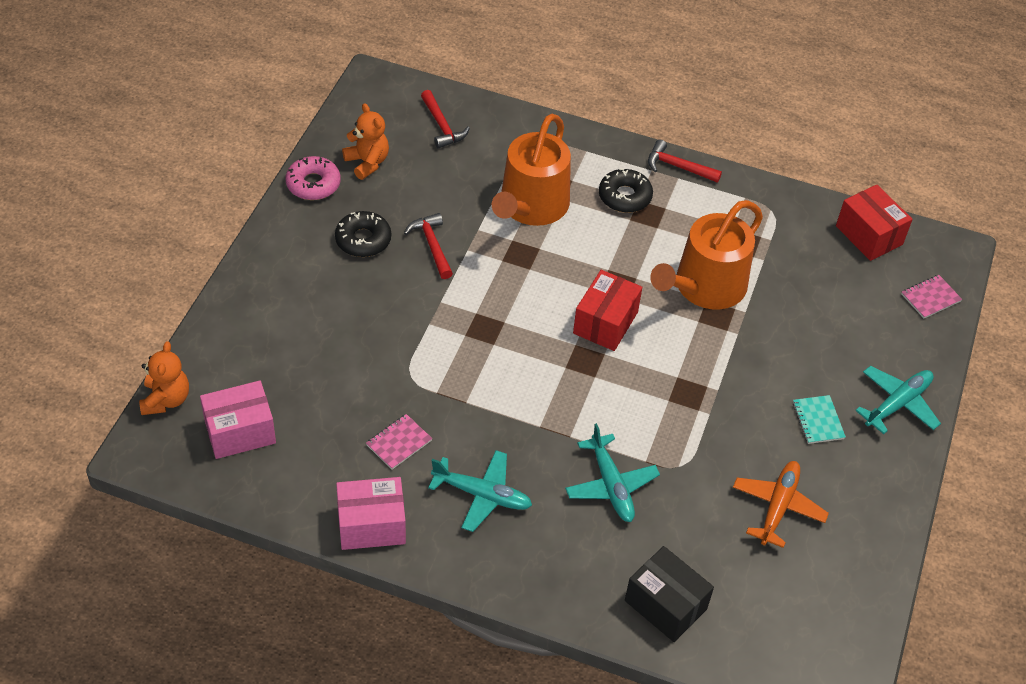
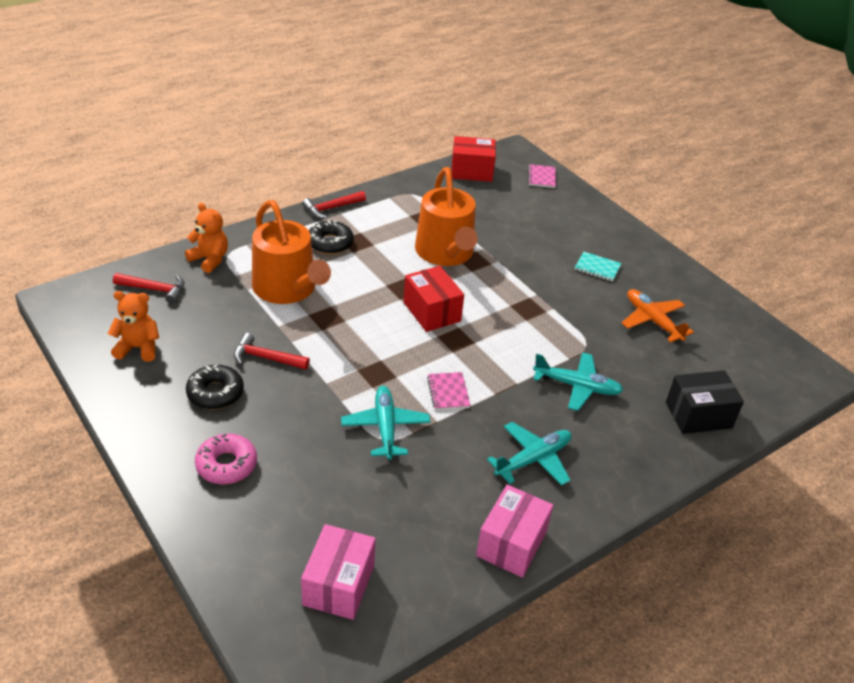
camera: 55 degrees left, 10 degrees down
orange teddy bear [139,341,189,415] -> orange teddy bear moved to [185,203,228,273]
pink donut [286,156,341,200] -> pink donut moved to [195,433,257,485]
pink notebook [366,414,432,469] -> pink notebook moved to [427,372,471,410]
turquoise plane [855,366,941,434] -> turquoise plane moved to [341,386,430,460]

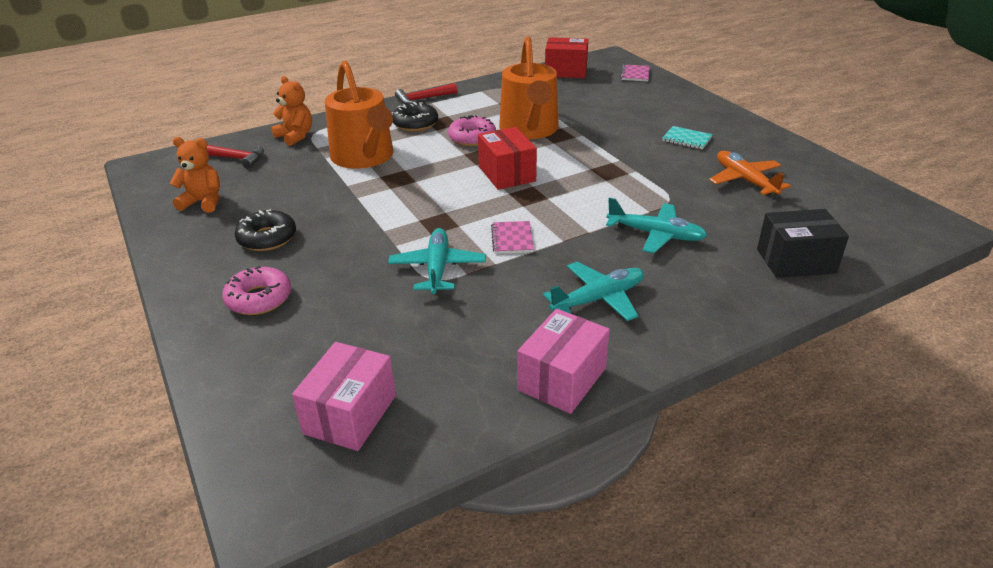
camera: 10 degrees right, 5 degrees down
red hammer [234,333,310,370] -> none
none -> pink donut [448,115,496,146]

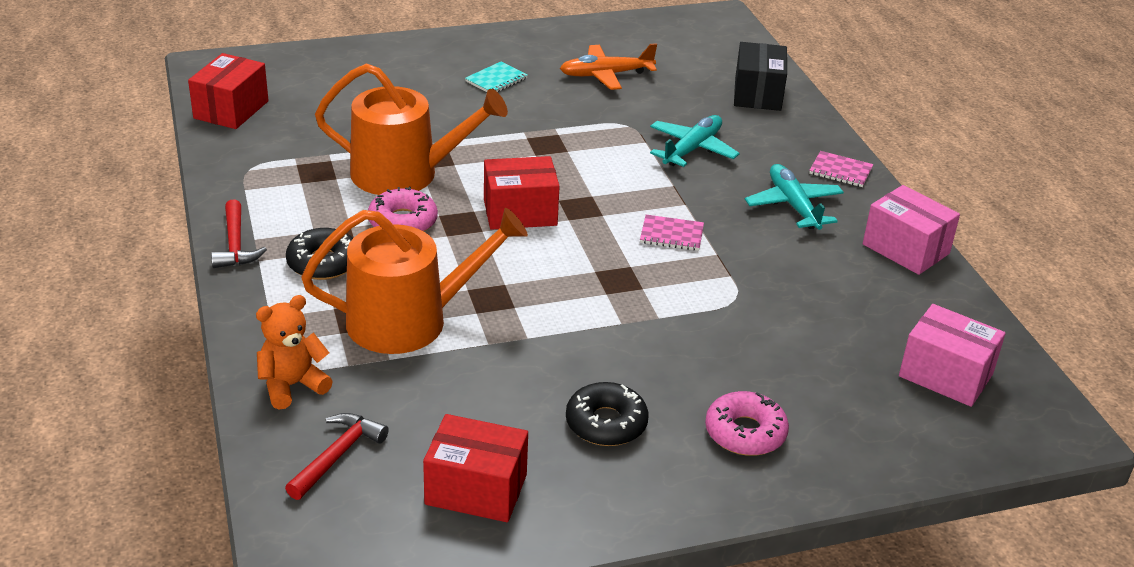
camera: 80 degrees left, 0 degrees up
orange teddy bear [170,137,220,213] -> red box [423,414,528,522]
turquoise plane [388,228,486,294] -> none
pink notebook [621,65,650,81] -> pink notebook moved to [809,151,873,187]

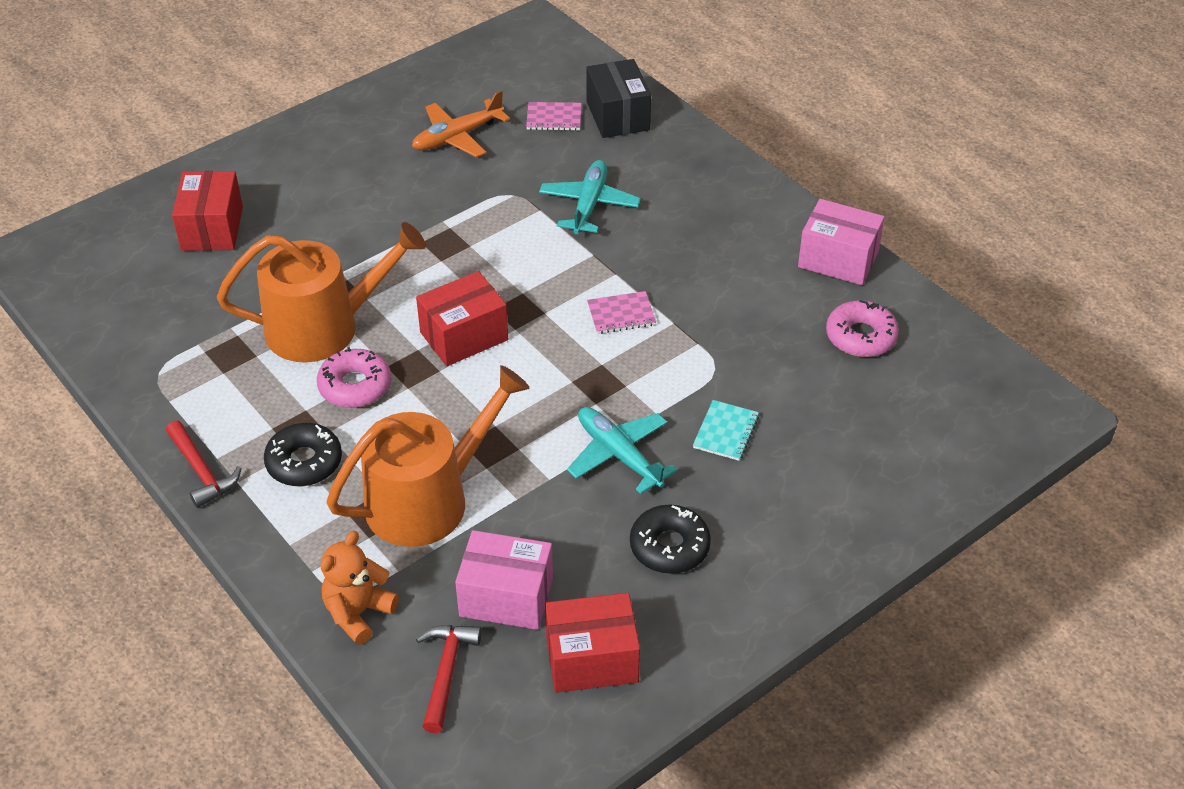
camera: 20 degrees left, 10 degrees up
red box [188,53,269,129] -> red box moved to [172,171,243,251]
turquoise notebook [465,62,527,92] -> turquoise notebook moved to [693,400,759,461]
pink donut [705,391,789,456] -> pink donut moved to [826,300,899,357]
turquoise plane [745,164,844,230] -> turquoise plane moved to [567,407,678,494]
pink notebook [809,151,873,187] -> pink notebook moved to [526,102,582,131]
pink box [899,304,1006,407] -> pink box moved to [455,530,553,630]

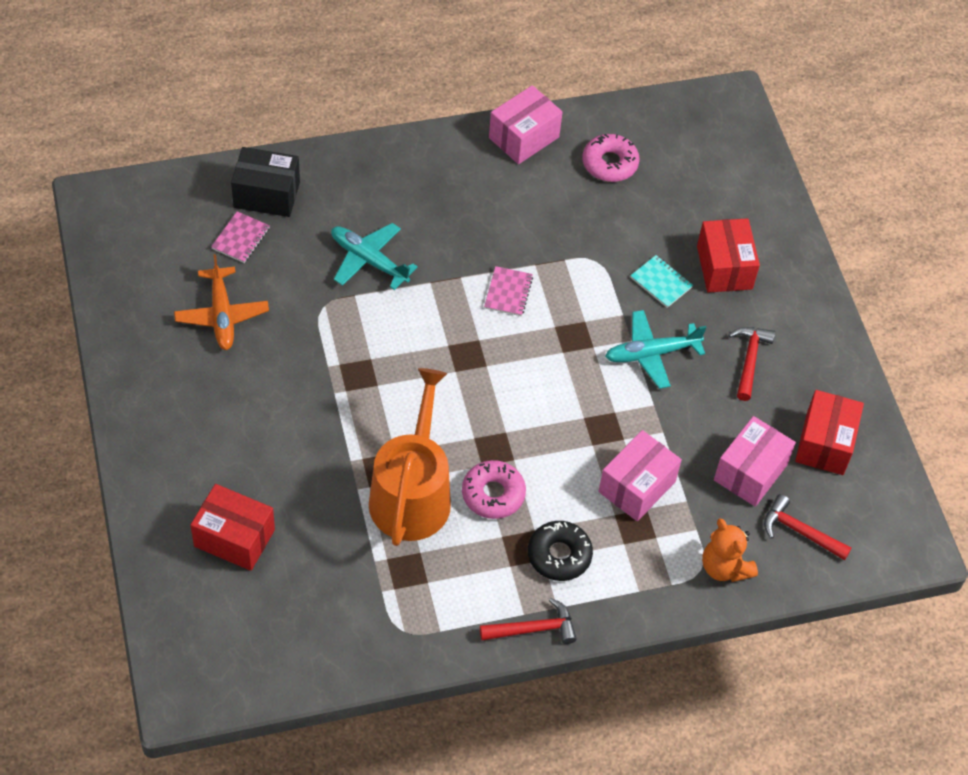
camera: 70 degrees left, 10 degrees up
orange watering can [326,365,529,547] -> pink box [598,430,682,521]
red box [416,271,508,366] -> red box moved to [697,218,760,293]
black donut [630,505,711,574] -> red hammer [729,327,775,401]

